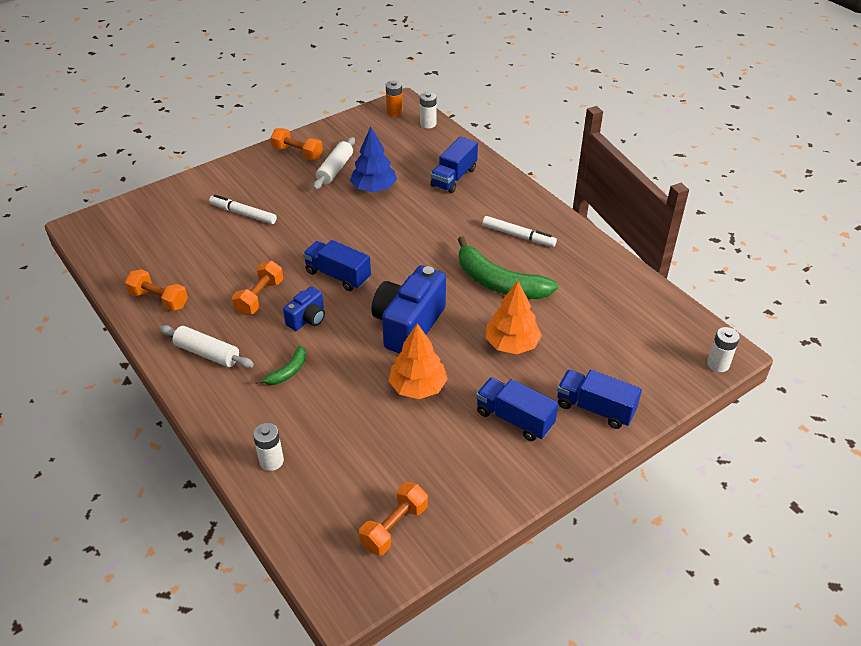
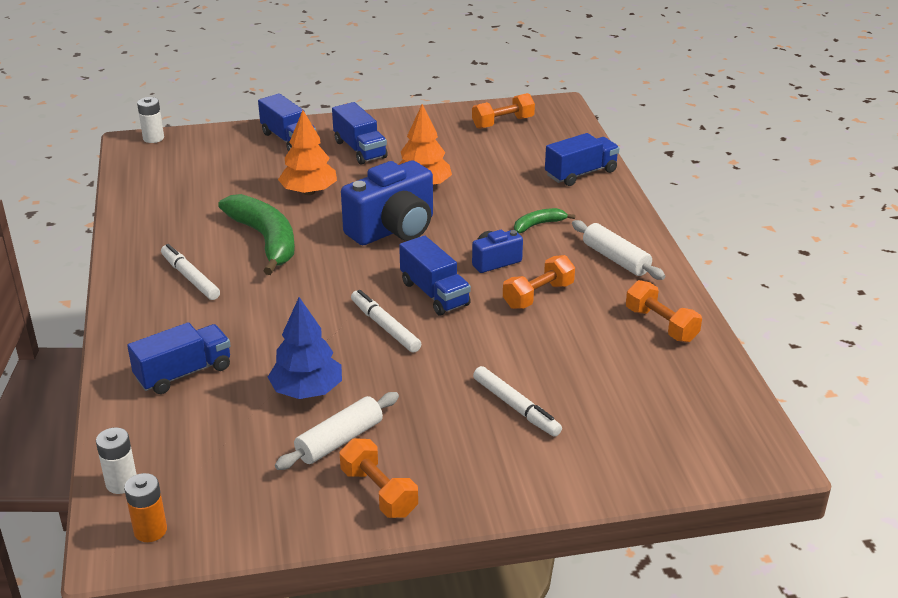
camera: 155 degrees left, 10 degrees down
white battery [253,423,284,471] -> blue truck [545,133,619,186]
none -> white marker [351,290,421,353]

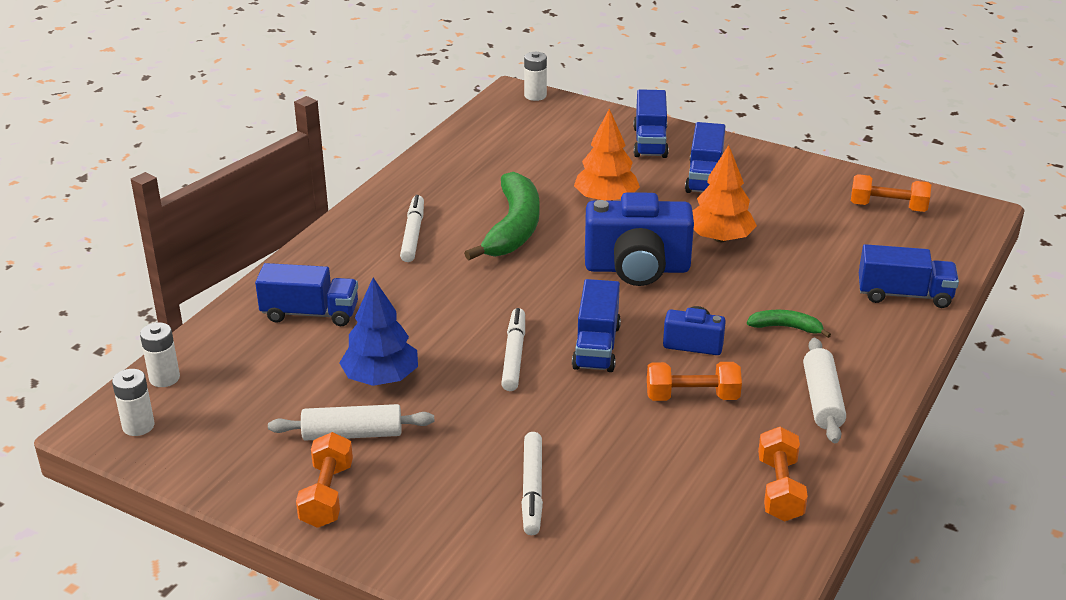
camera: 40 degrees right, 0 degrees up
orange battery [124,473,167,542] -> white battery [112,369,155,436]

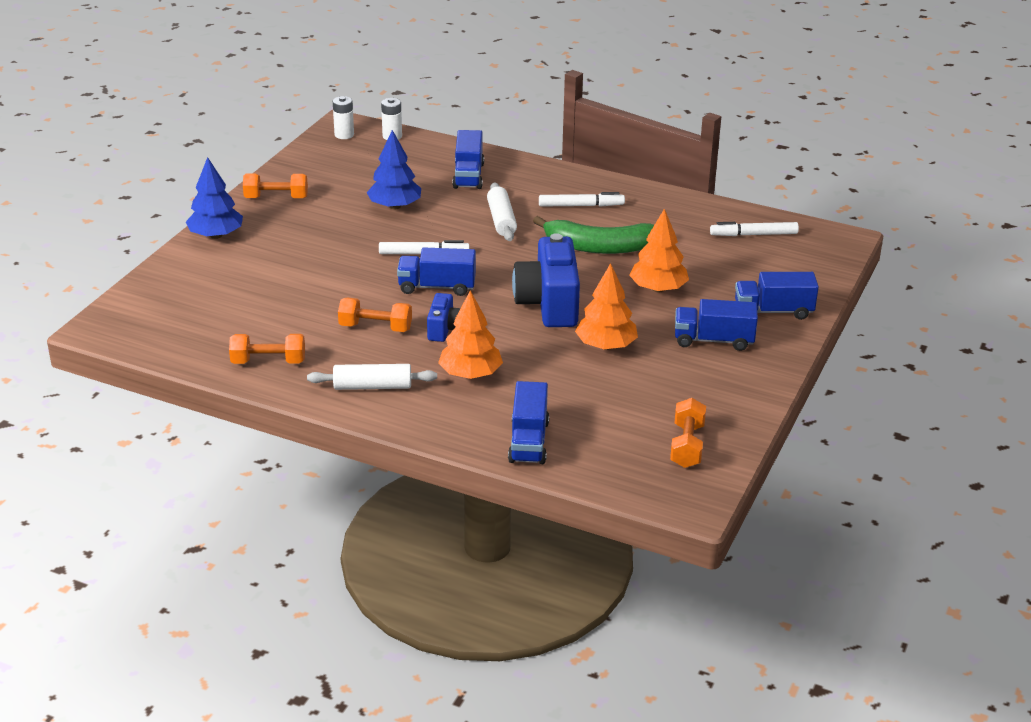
camera: 85 degrees right, 0 degrees up
white rolling pin [268,404,434,441] -> white rolling pin moved to [487,182,517,241]
white marker [521,432,543,535] -> white marker moved to [710,222,799,236]
white battery [524,52,547,101] -> none
orange dumbbell [647,362,742,401] -> orange dumbbell turned 75 degrees counterclockwise [338,298,412,332]
green banana [747,310,831,338] -> orange tree [438,290,503,379]
none -> blue tree [186,157,243,239]

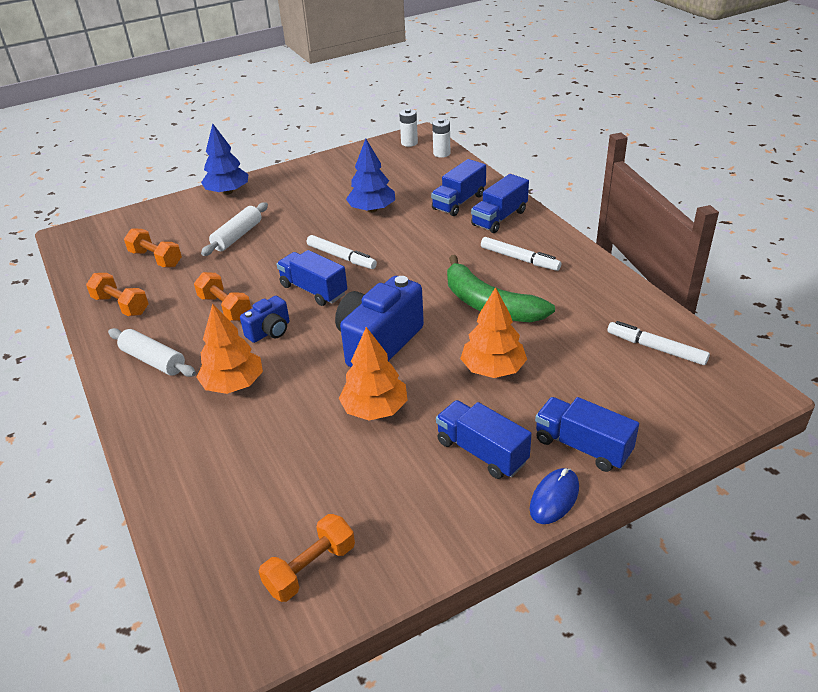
camera: 40 degrees right, 5 degrees up
orange dumbbell [243,174,308,198] -> orange dumbbell moved to [124,228,182,267]
white rolling pin [487,182,517,241] -> white rolling pin moved to [201,202,268,256]
blue truck [508,381,549,464] -> blue truck moved to [471,174,529,233]
none -> blue mouse [530,468,579,524]

